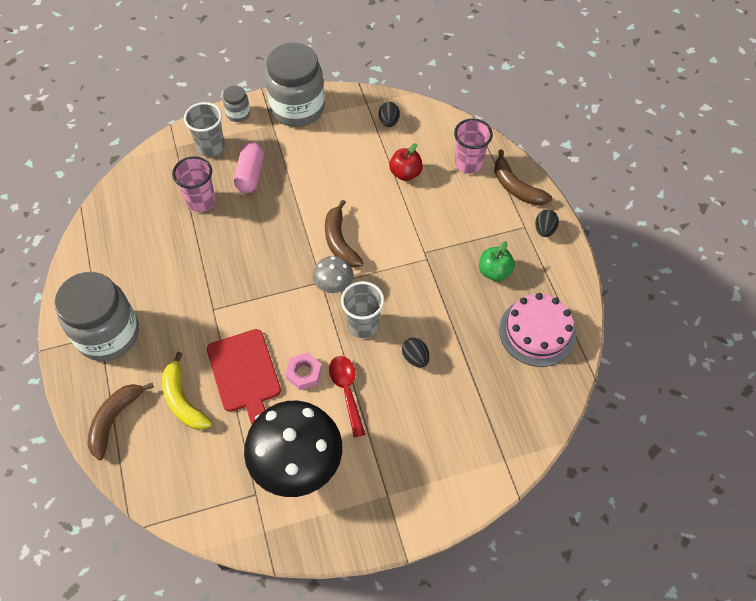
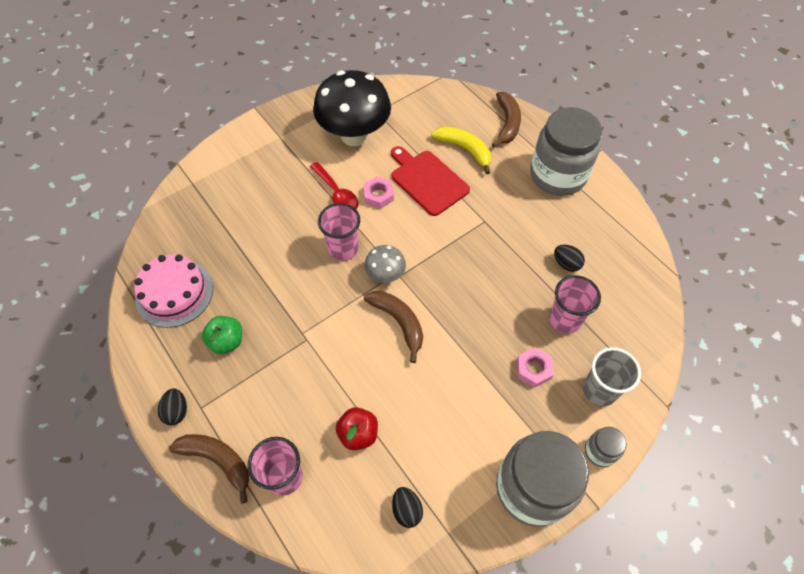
camera: 160 degrees right, 0 degrees up
pink capsule [234,142,264,193] -> pink nut [517,347,554,388]
grey cup [341,281,384,338] -> pink cup [318,203,360,261]
black egg [402,338,429,368] -> black egg moved to [554,245,585,272]

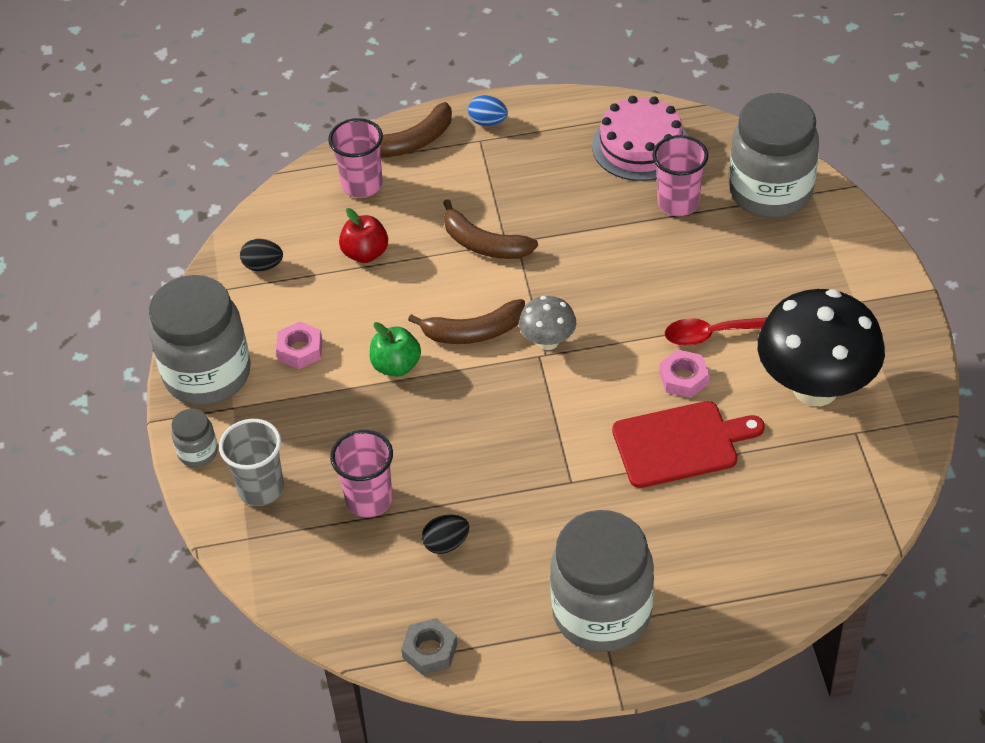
camera: 120 degrees right, 10 degrees down
black egg [158,388,187,425] -> blue egg [468,95,508,126]
green apple [202,316,242,354] -> green apple moved to [370,322,421,377]
pink cup [318,203,360,261] -> pink cup moved to [652,135,708,216]
yellow banana [431,126,491,174] -> none
brown banana [492,92,521,148] -> brown banana moved to [443,199,538,259]
pink nut [517,347,554,388] -> pink nut moved to [276,322,322,369]
none -> grey nut [401,618,457,675]
none -> grey jar [729,93,819,218]

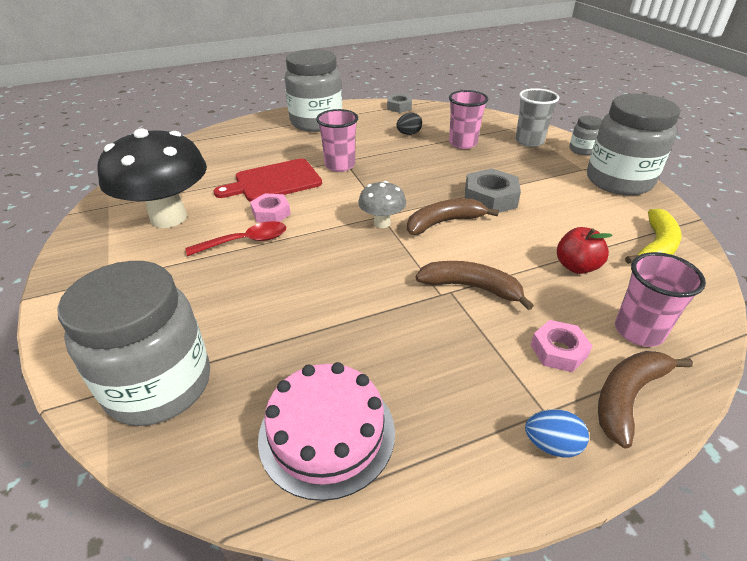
camera: 165 degrees right, 10 degrees down
black egg [240,239,283,271] -> yellow banana [625,209,681,264]
pink nut [276,322,322,369] -> pink nut moved to [531,320,592,372]
green apple [370,322,421,377] -> grey nut [465,168,521,213]
pink cup [652,135,708,216] -> pink cup moved to [316,109,358,172]

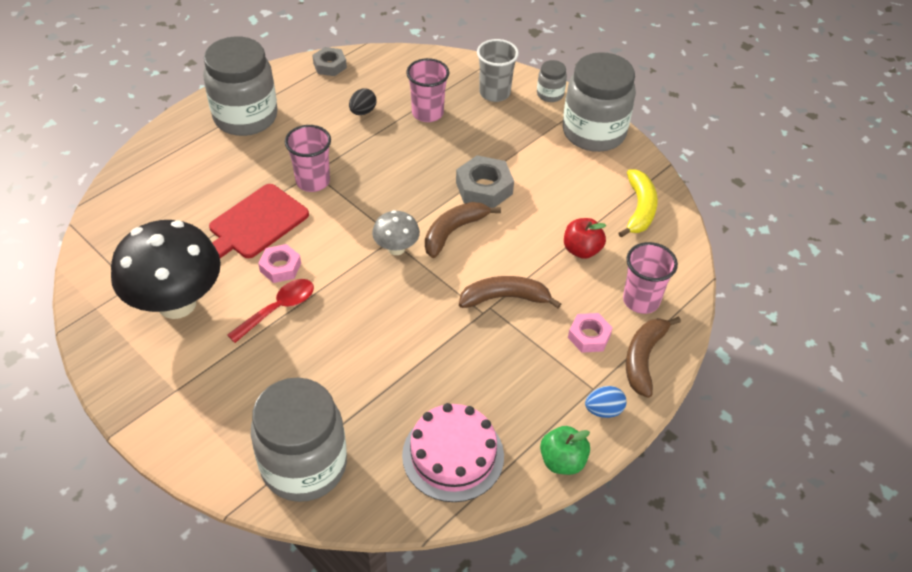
camera: 25 degrees left, 10 degrees up
none -> green apple [540,426,590,475]

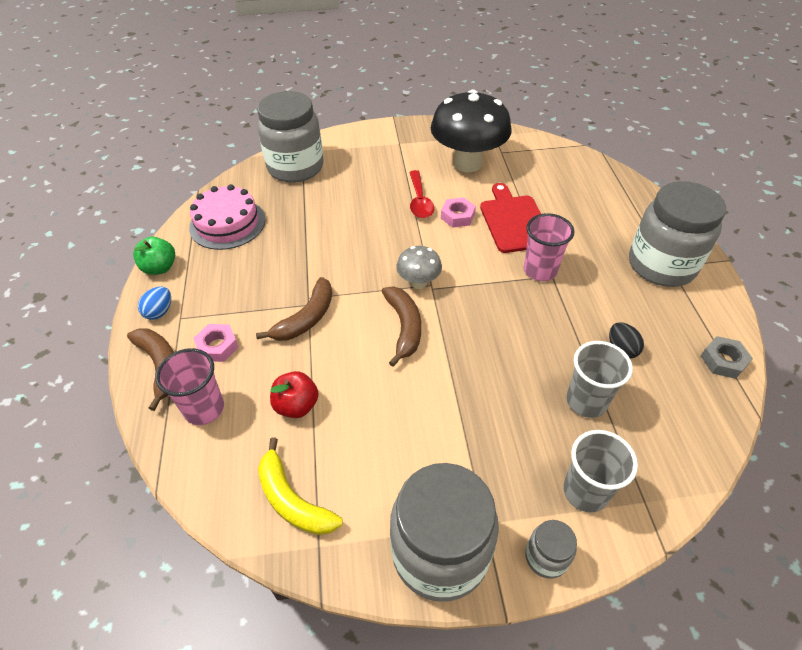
camera: 130 degrees right, 0 degrees up
pink cup [406,58,449,122] -> grey cup [566,341,633,418]
grey nut [456,155,514,208] -> none

